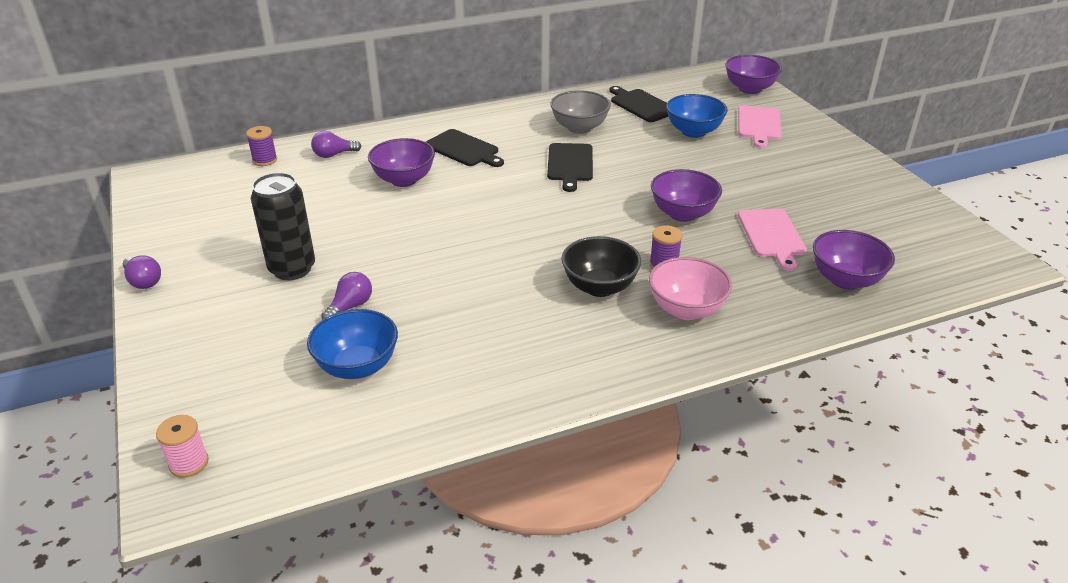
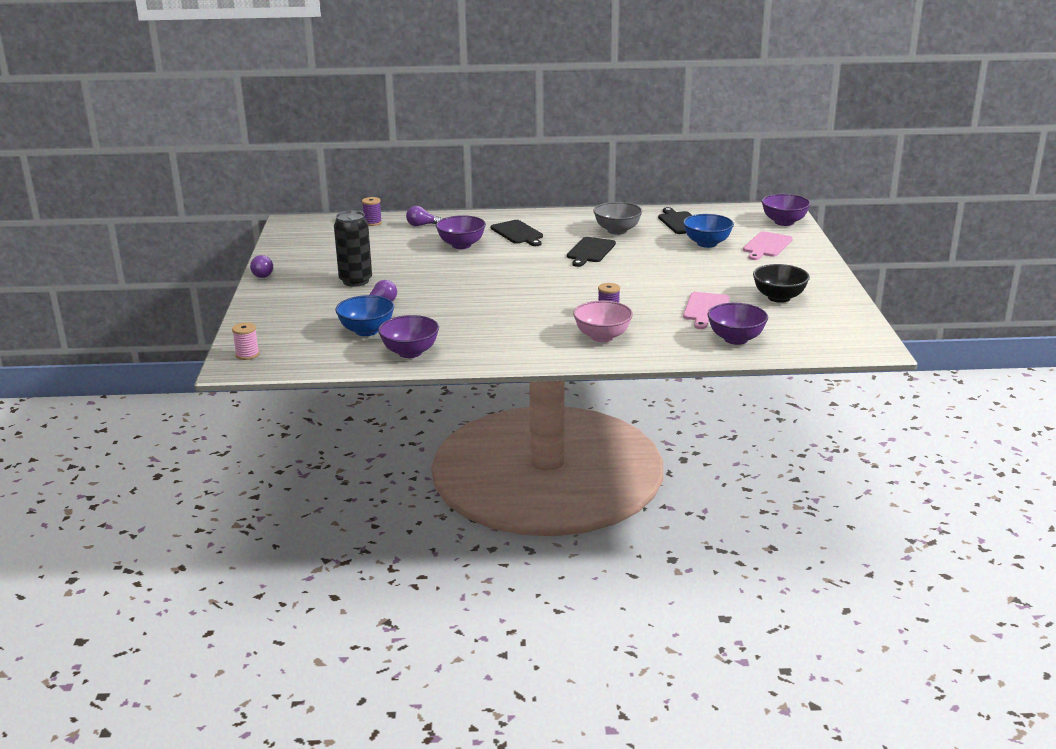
camera: 20 degrees right, 10 degrees down
black bowl [561,236,641,297] -> black bowl moved to [753,264,810,303]
purple bowl [651,169,722,222] -> purple bowl moved to [378,315,439,358]

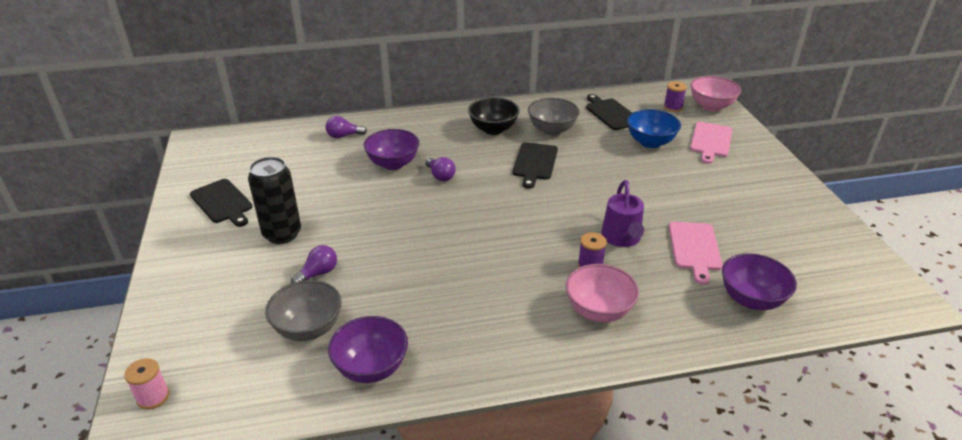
camera: 10 degrees left, 10 degrees up
purple light bulb [250,255,273,278] -> purple light bulb moved to [425,157,456,181]
blue bowl [335,295,394,336] -> grey bowl [265,280,342,341]
purple spool [362,197,382,226] -> purple spool moved to [664,81,687,112]
black cutting board [491,220,543,246] -> black cutting board moved to [190,179,253,227]
black bowl [753,264,810,303] -> black bowl moved to [468,97,520,135]
purple bowl [762,194,811,226] -> pink bowl [691,76,741,111]
none -> purple watering can [601,180,644,247]

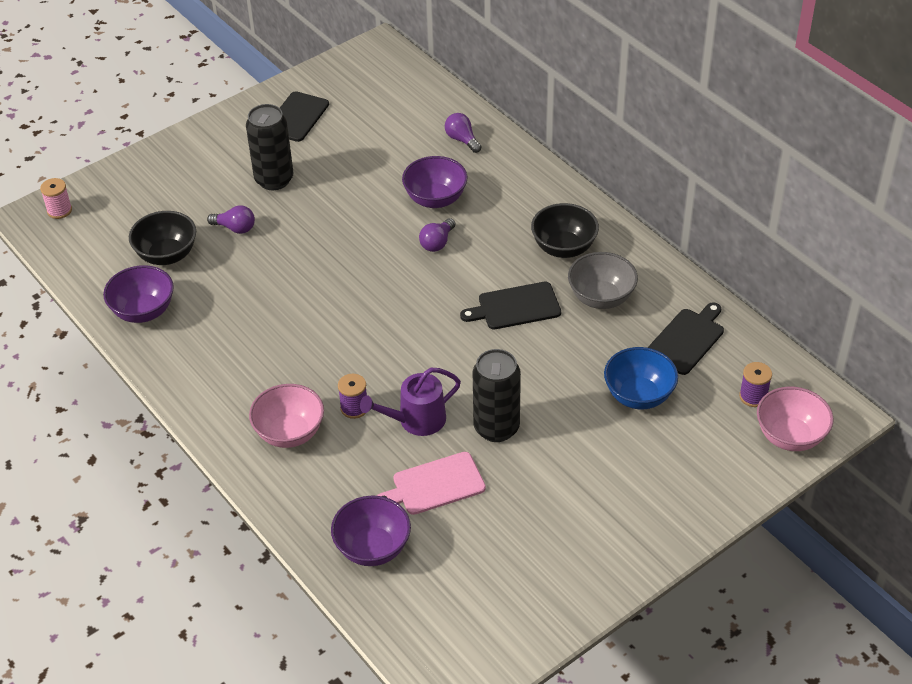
camera: 65 degrees right, 10 degrees up
grey bowl [265,280,342,341] -> black bowl [129,211,196,265]
pink cutting board [690,122,732,164] -> none
none -> black can [472,349,521,442]

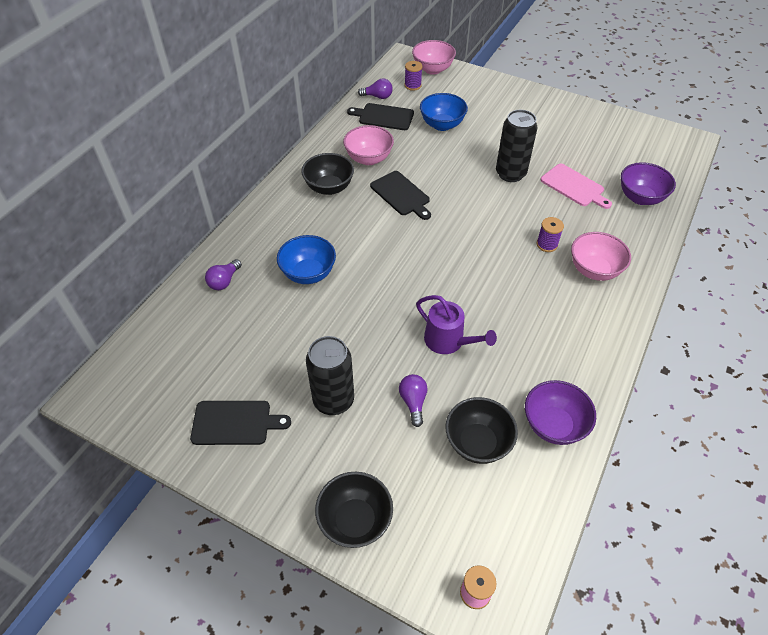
camera: 115 degrees left, 5 degrees up
purple watering can [360,368,461,436] -> purple watering can moved to [416,295,497,354]
purple bowl [402,156,468,208] -> blue bowl [277,235,336,284]
purple light bulb [419,218,455,252] -> purple light bulb moved to [358,78,393,99]
grey bowl [568,252,638,309] -> pink bowl [343,125,394,165]
none -> black bowl [315,472,393,548]

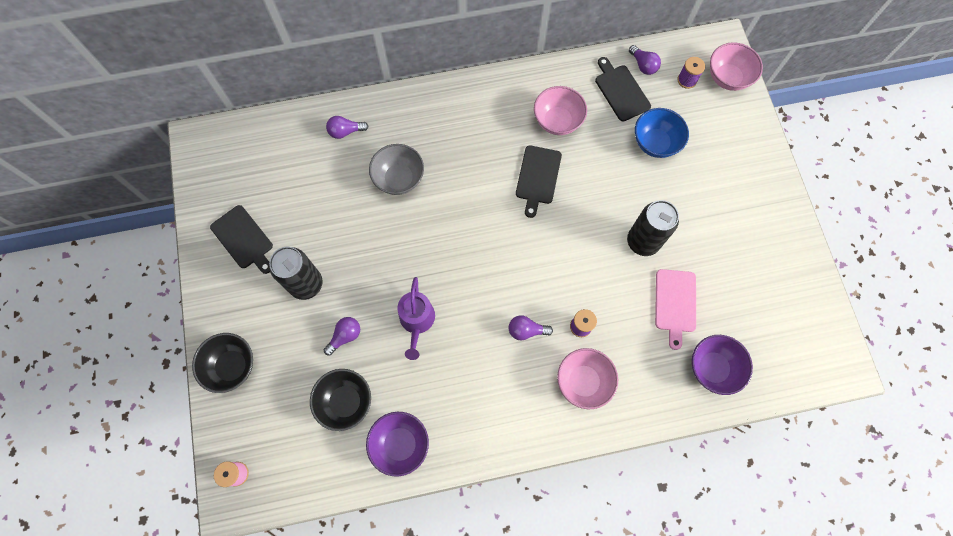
camera: 50 degrees right, 20 degrees up
blue bowl [277,235,336,284] -> grey bowl [369,144,424,195]
black bowl [301,153,354,195] -> none
none -> purple light bulb [508,315,553,340]

